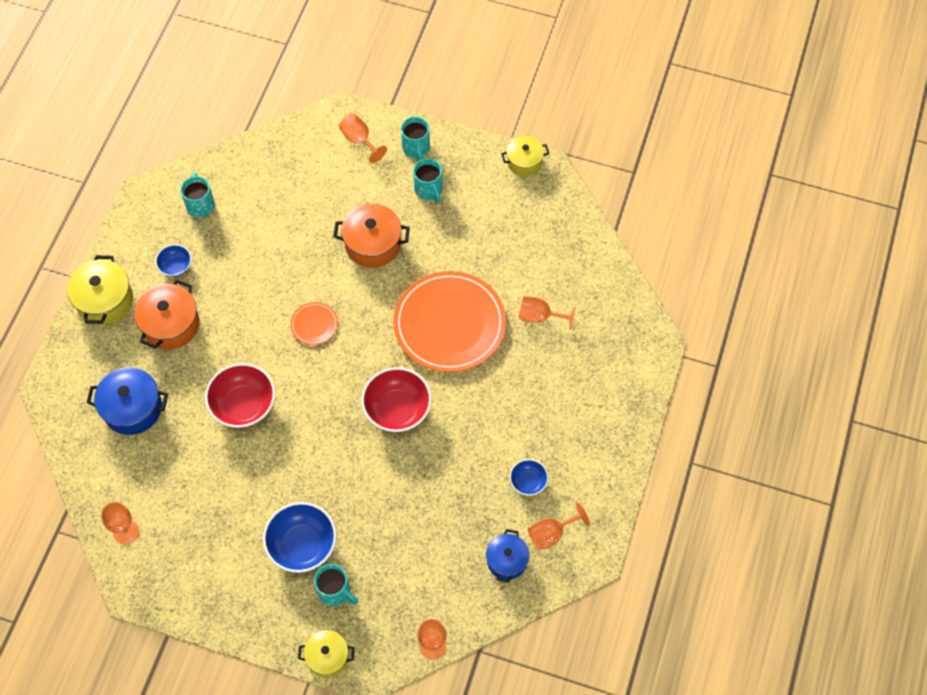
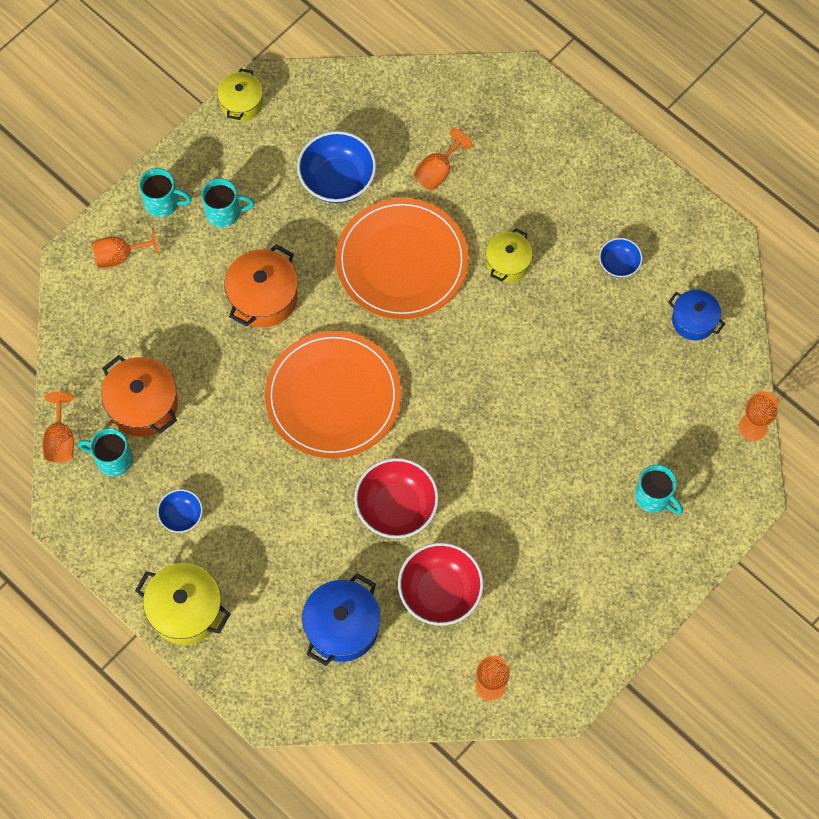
camera: 65 degrees left, 5 degrees up
orange pot [134,279,199,350] -> orange pot moved to [101,355,178,436]
blue bowl [263,502,337,573] -> blue bowl moved to [297,131,376,203]
orange plate [290,302,338,345] -> orange plate [265,331,401,459], size x2.37
yellow pot [298,630,354,678] -> yellow pot moved to [485,228,533,282]
turquoise mug [314,564,358,606] -> turquoise mug turned 75 degrees clockwise [635,465,683,514]
red bowl [361,367,432,432] -> red bowl moved to [398,543,484,626]
orange goblet [528,503,590,550] -> orange goblet moved to [42,391,74,462]

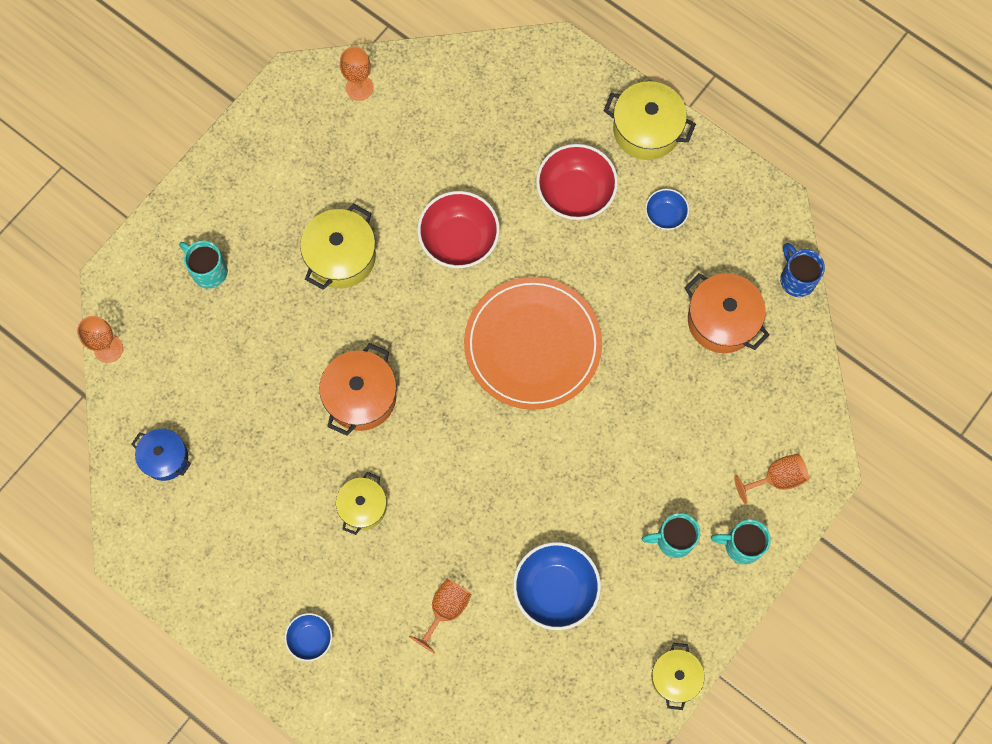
camera: 175 degrees right, 5 degrees up
orange goblet [42,391,74,462] -> blue mug [780,243,825,297]
turquoise mug [78,428,133,476] -> none
orange pot [224,245,298,327] -> orange pot moved to [319,343,397,436]
blue pot [302,573,381,666] -> none
orange plate [336,198,469,319] -> none
red bowl [398,543,484,626] -> red bowl moved to [536,144,618,220]
blue bowl [599,238,643,278] -> blue bowl moved to [285,613,332,661]
none -> yellow pot [300,204,376,290]

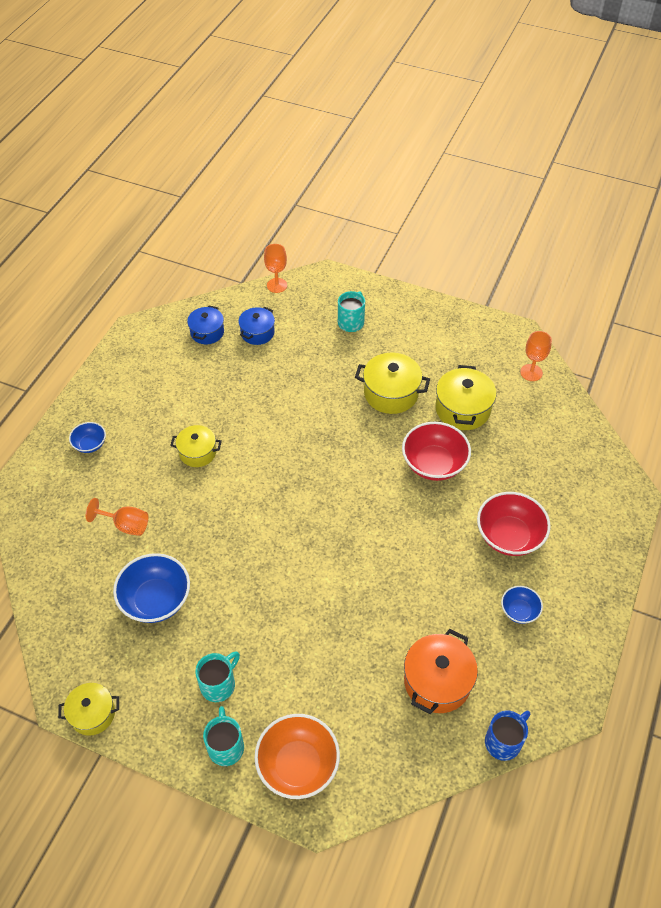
camera: 75 degrees right, 20 degrees down
orange pot [319,343,397,436] -> none
orange plate [464,277,602,410] -> none
yellow pot [603,81,696,160] -> yellow pot moved to [435,365,497,430]
turquoise mug [642,513,700,558] -> turquoise mug turned 60 degrees clockwise [195,651,240,702]
orange goblet [734,454,809,504] -> orange bowl [254,714,340,799]
none -> blue pot [238,307,275,345]

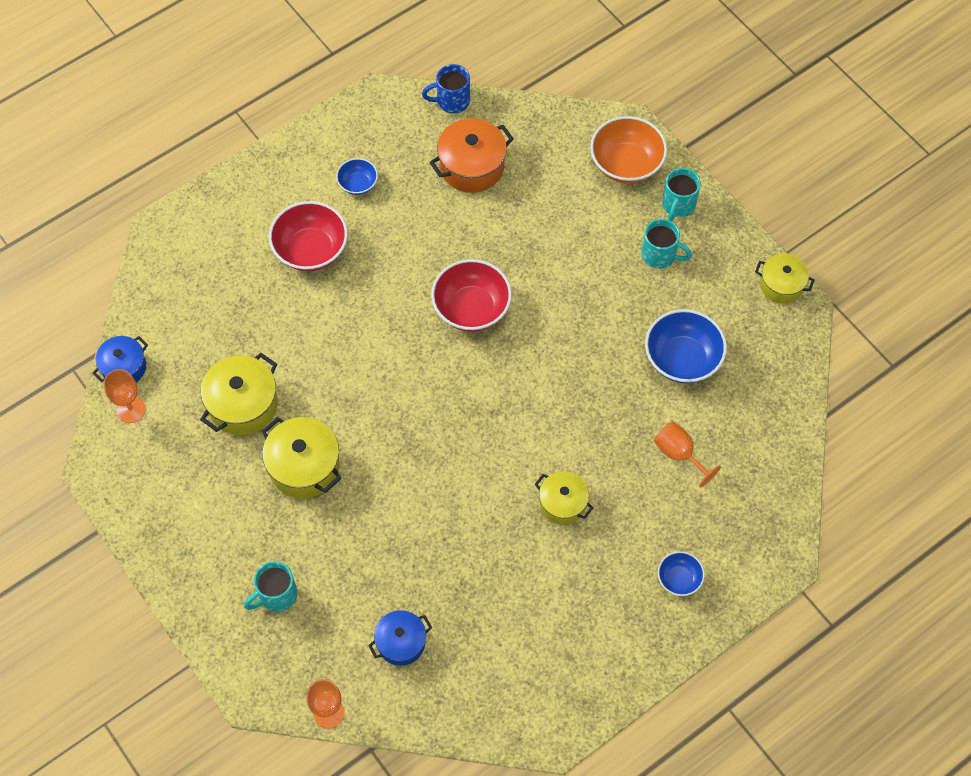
camera: 150 degrees left, 10 degrees up
blue pot [187,306,224,344] -> blue pot moved to [93,336,148,382]
turquoise mug [195,651,240,702] -> turquoise mug turned 135 degrees counterclockwise [641,219,692,269]
red bowl [402,422,471,481] -> red bowl moved to [431,259,512,332]

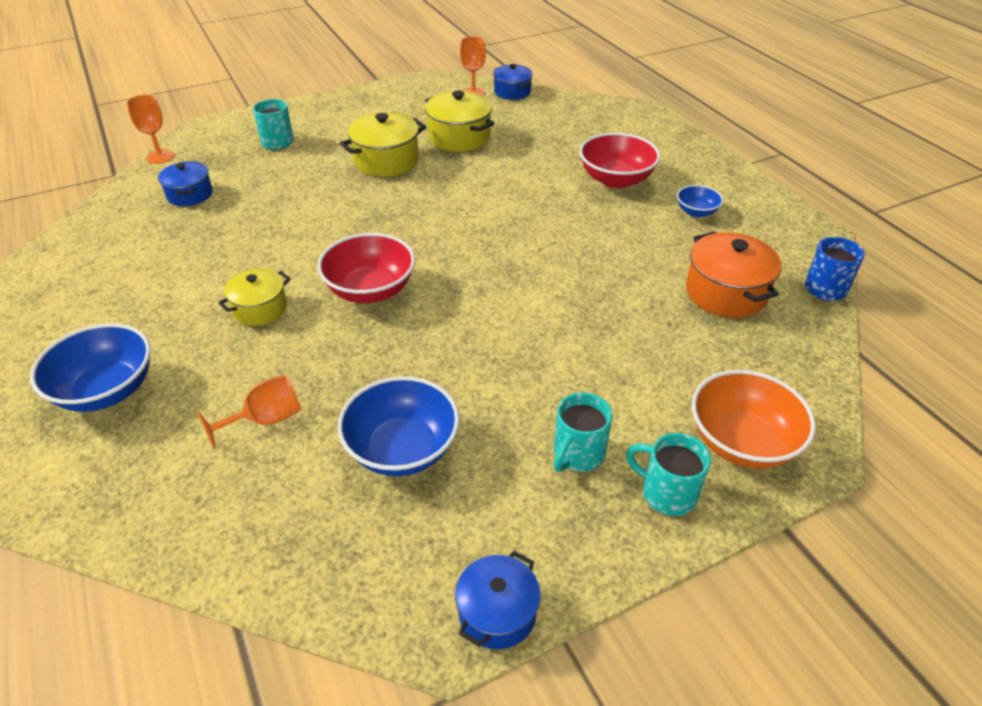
camera: 100 degrees right, 20 degrees down
red bowl [431,259,512,332] -> red bowl moved to [318,233,415,303]
blue bowl [658,551,705,596] -> blue bowl [30,323,151,412], size x1.84
yellow pot [755,254,815,304] -> blue pot [455,551,541,649]

